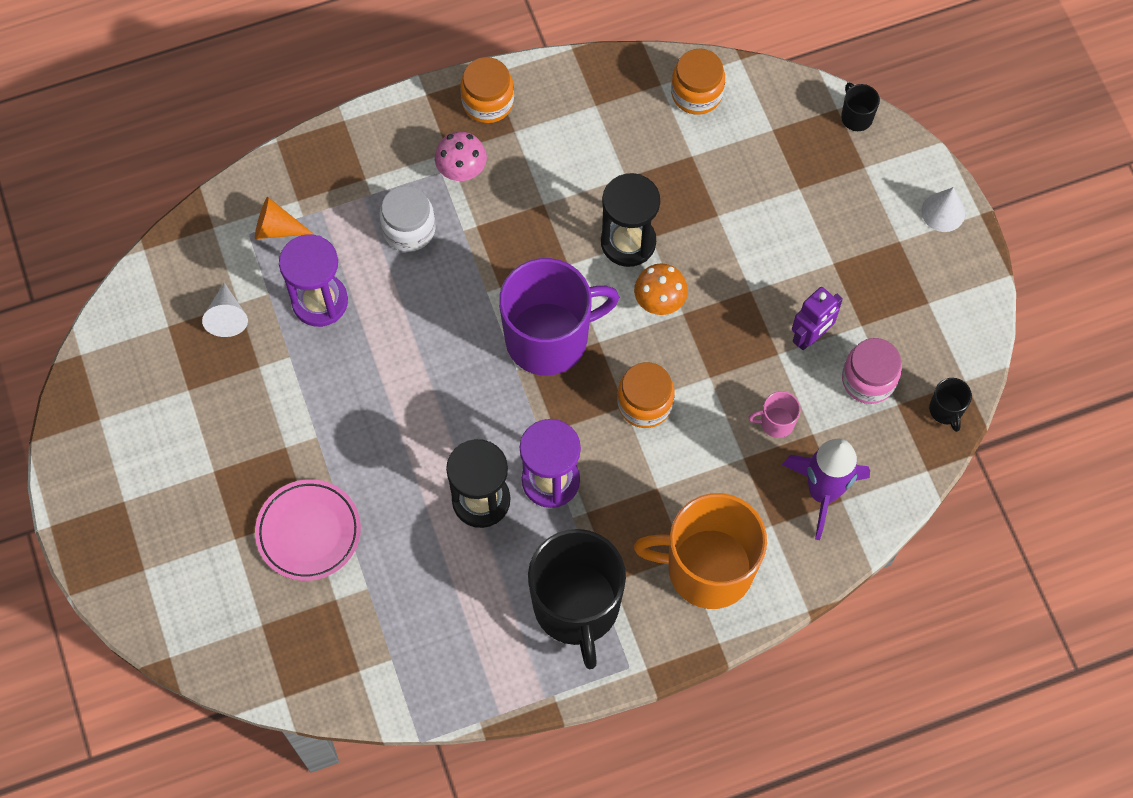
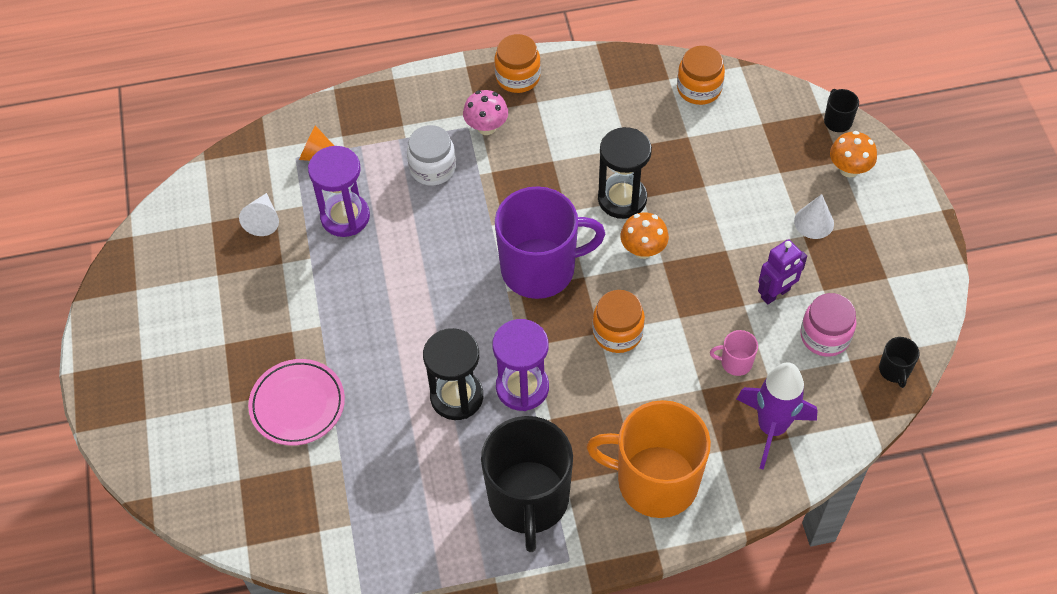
camera: 10 degrees right, 10 degrees down
white cone [921,187,965,232] -> white cone moved to [794,194,834,239]
none -> orange mushroom [830,131,877,177]

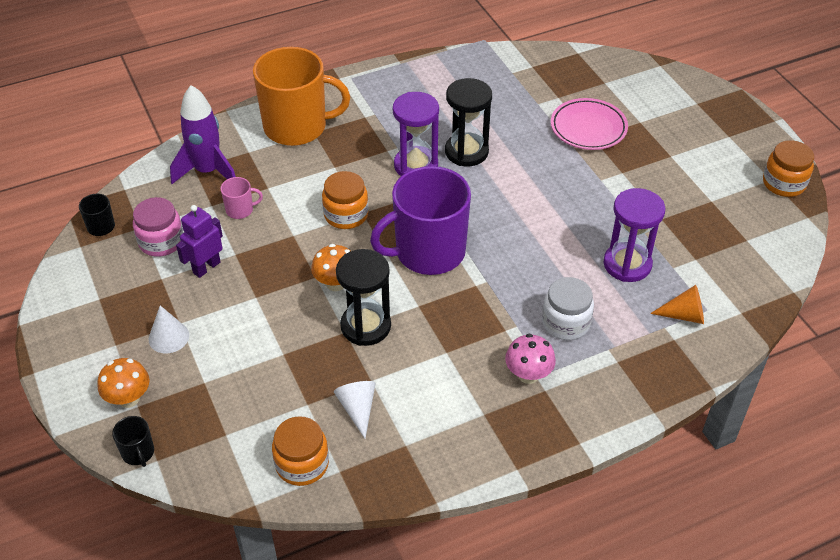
camera: 165 degrees right, 10 degrees down
white cone [239,193,279,236] -> white cone moved to [334,381,376,438]
black mug [481,416,573,552] -> none
orange jar [494,34,541,93] -> orange jar moved to [763,140,814,197]

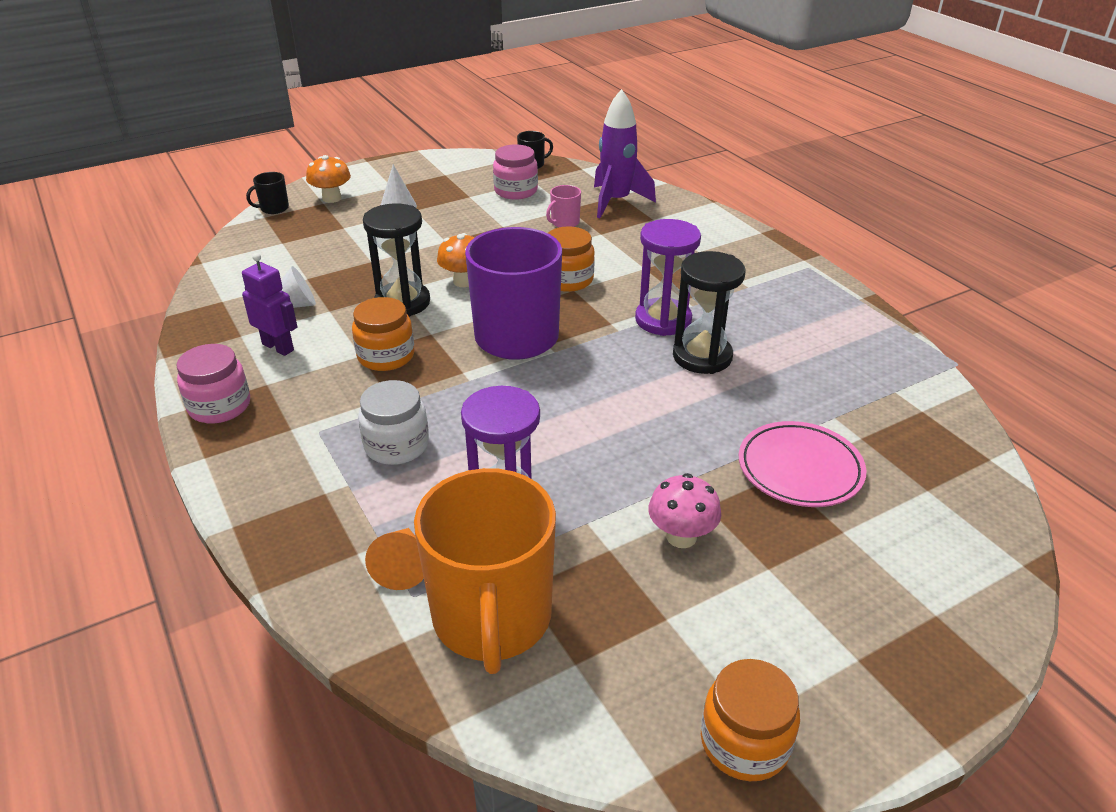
camera: 85 degrees right, 10 degrees down
purple robot [176,205,223,278] -> purple robot moved to [242,253,298,356]
pink mug [221,177,263,219] -> pink mug turned 60 degrees clockwise [546,185,581,227]
orange mug [253,47,350,146] -> orange mug moved to [414,468,556,674]
orange jar [272,416,329,486] -> orange jar moved to [352,297,415,371]
pink mushroom [505,334,556,384] -> pink mushroom moved to [648,473,721,548]
none -> pink jar [176,344,250,424]

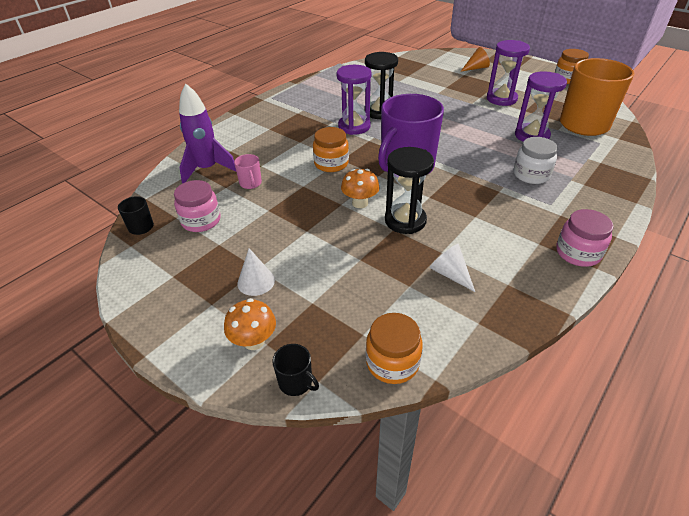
camera: 110 degrees left, 5 degrees up
purple robot [242,253,298,356] -> none
orange jar [352,297,415,371] -> orange jar moved to [366,313,423,384]
orange cone [365,528,424,590] -> orange cone moved to [460,47,490,72]
pink mug [546,185,581,227] -> pink mug turned 45 degrees clockwise [234,154,262,189]
pink mushroom [648,473,721,548] -> purple hourglass [487,40,530,106]
pink plate [739,421,866,507] -> none

